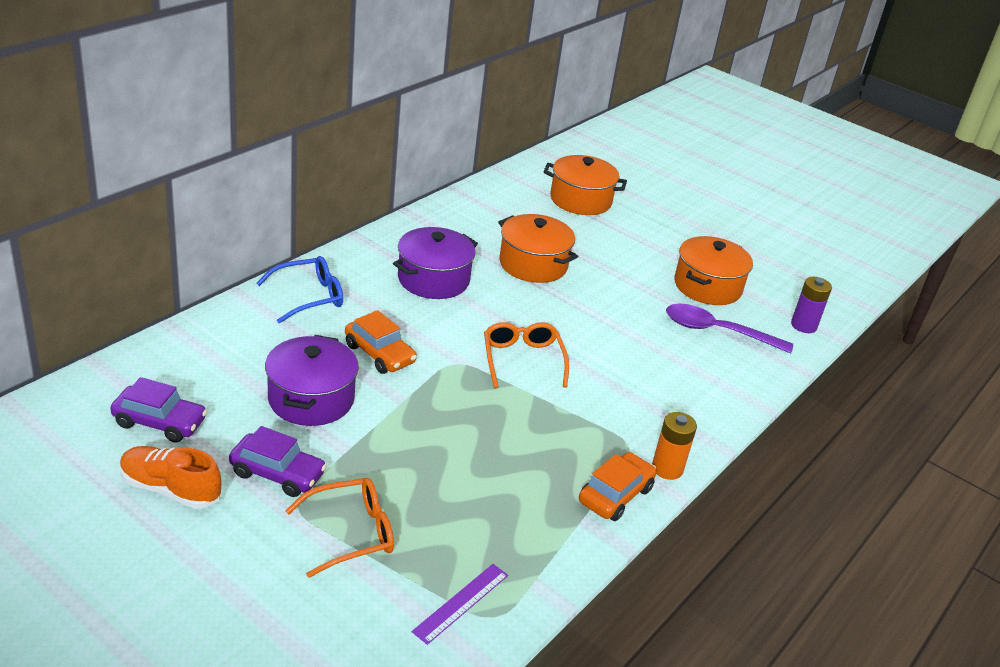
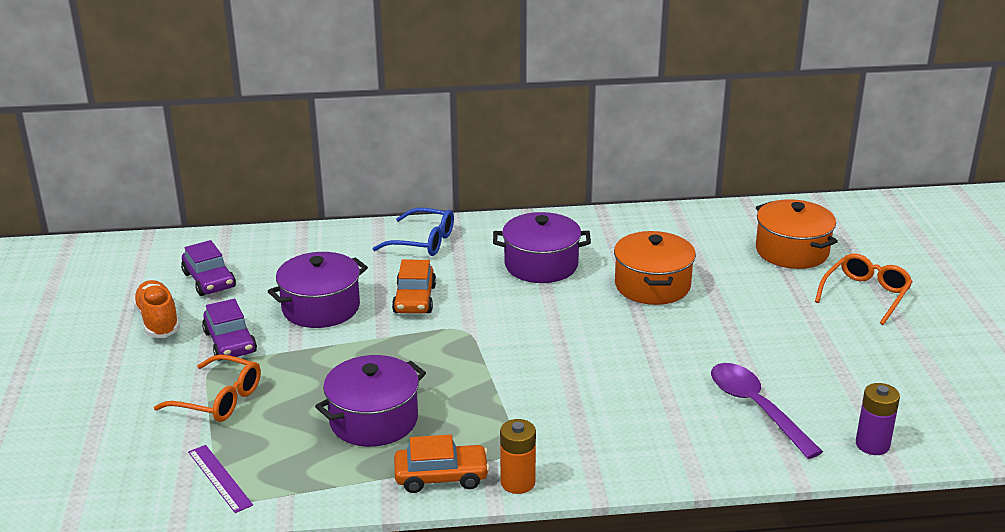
camera: 50 degrees right, 5 degrees down
purple ruler [412,564,508,645] -> purple ruler turned 60 degrees clockwise [188,445,253,513]
orange glasses [484,322,569,388] -> orange glasses moved to [815,253,913,325]
orange pot [674,236,753,305] -> none
none -> purple pot [315,355,426,447]

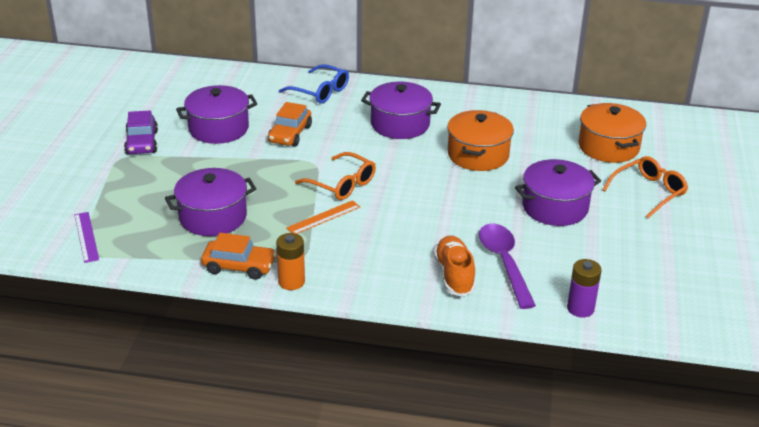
camera: 15 degrees right, 5 degrees up
orange shoe [133,280,180,338] -> orange shoe moved to [434,235,476,297]
orange glasses [154,354,261,422] -> orange glasses moved to [295,152,376,200]
purple car [181,240,236,296] -> none
none -> orange ruler [286,200,360,234]
none -> purple pot [515,159,601,226]

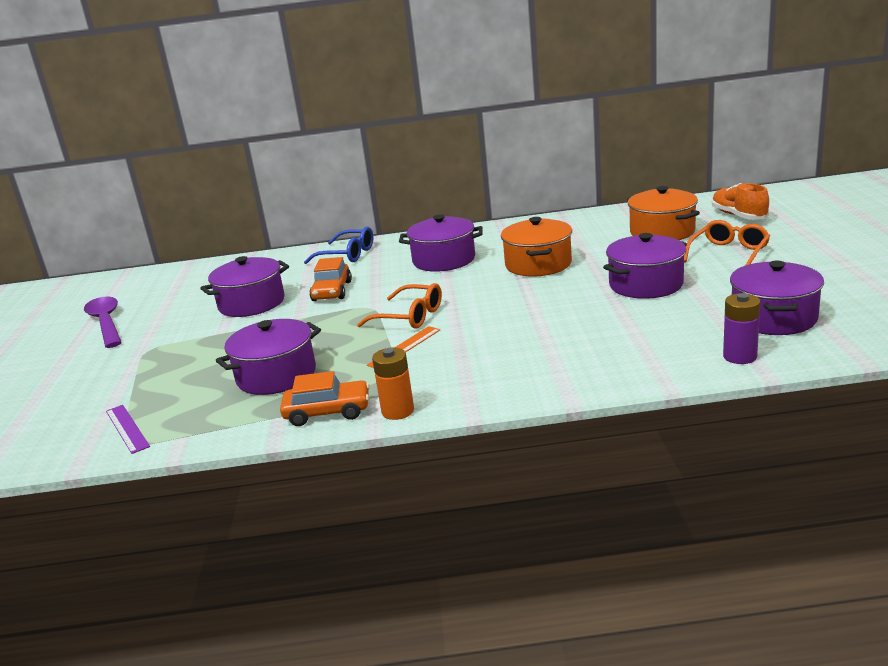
camera: 10 degrees left, 10 degrees down
purple car [124,110,158,154] -> none
orange shoe [434,235,476,297] -> orange shoe moved to [712,183,769,220]
purple spoon [479,224,536,309] -> purple spoon moved to [84,297,122,348]
none -> purple pot [730,261,824,335]

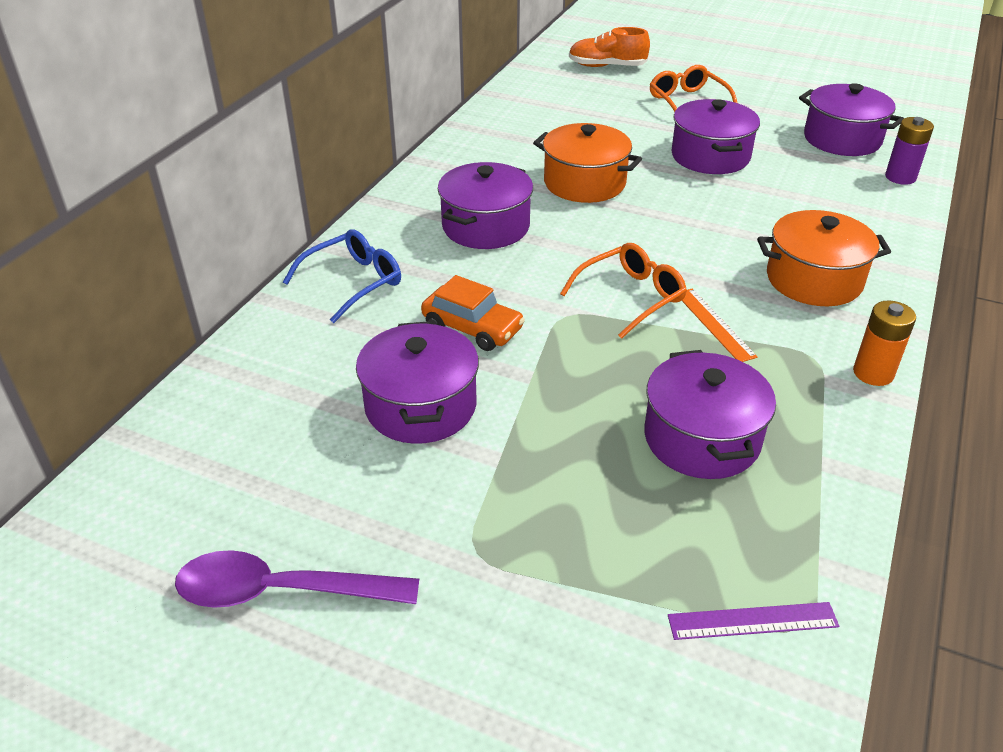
camera: 65 degrees left, 15 degrees up
orange car [280,371,370,426] -> none
orange pot [627,186,700,240] -> orange pot moved to [757,210,891,306]

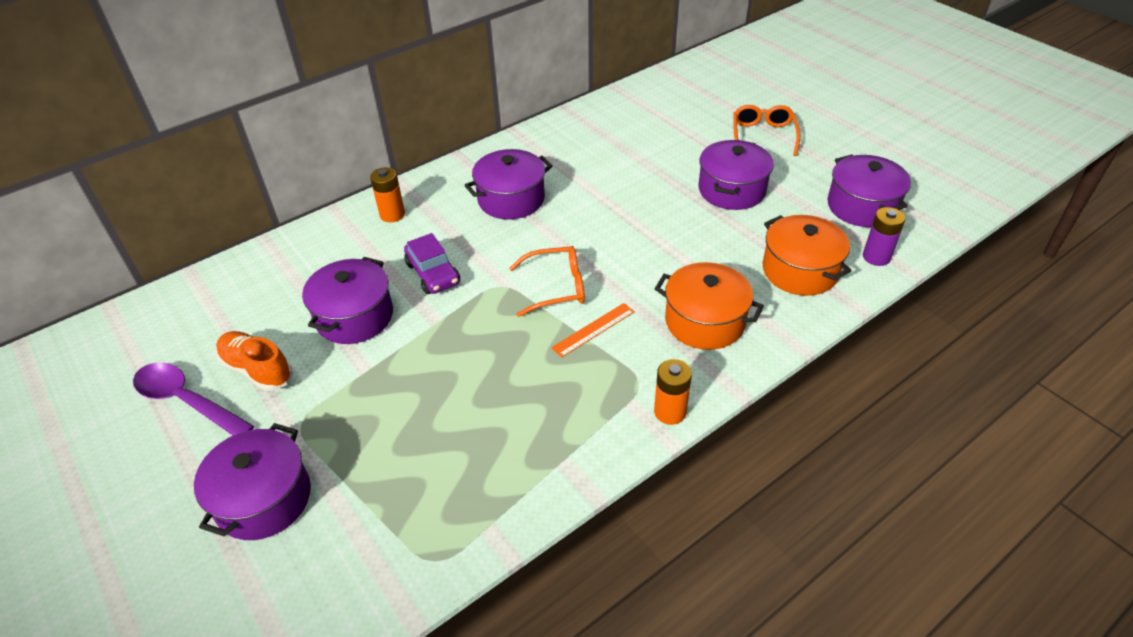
camera: 30 degrees right, 5 degrees up
blue glasses [283,229,401,323] -> orange battery [370,167,405,222]
orange car [421,275,525,351] -> purple car [404,233,460,294]
orange pot [533,123,642,203] -> orange pot moved to [763,215,852,296]
orange shoe [569,27,650,67] -> orange shoe moved to [216,331,293,391]
purple pot [644,350,776,479] -> purple pot moved to [194,423,311,540]
purple ruler [668,602,839,640] -> none
orange ruler [682,288,758,362] -> orange ruler turned 45 degrees clockwise [551,303,635,358]

